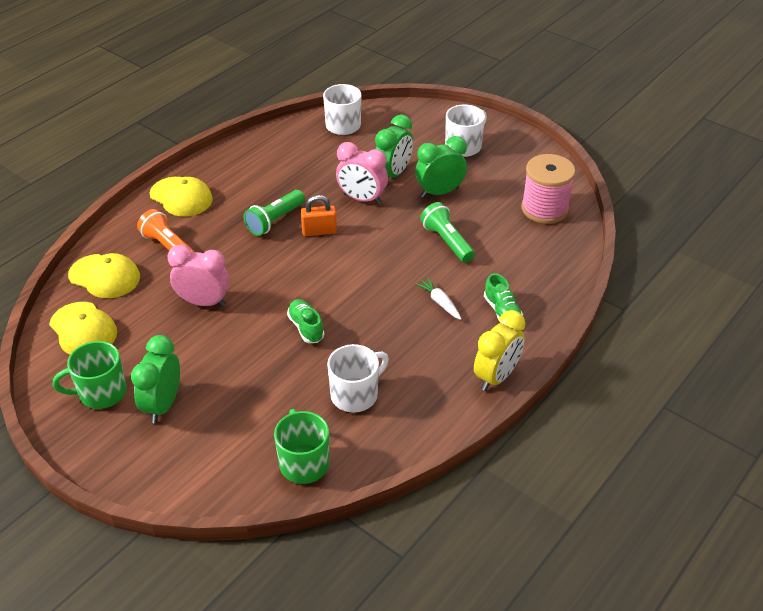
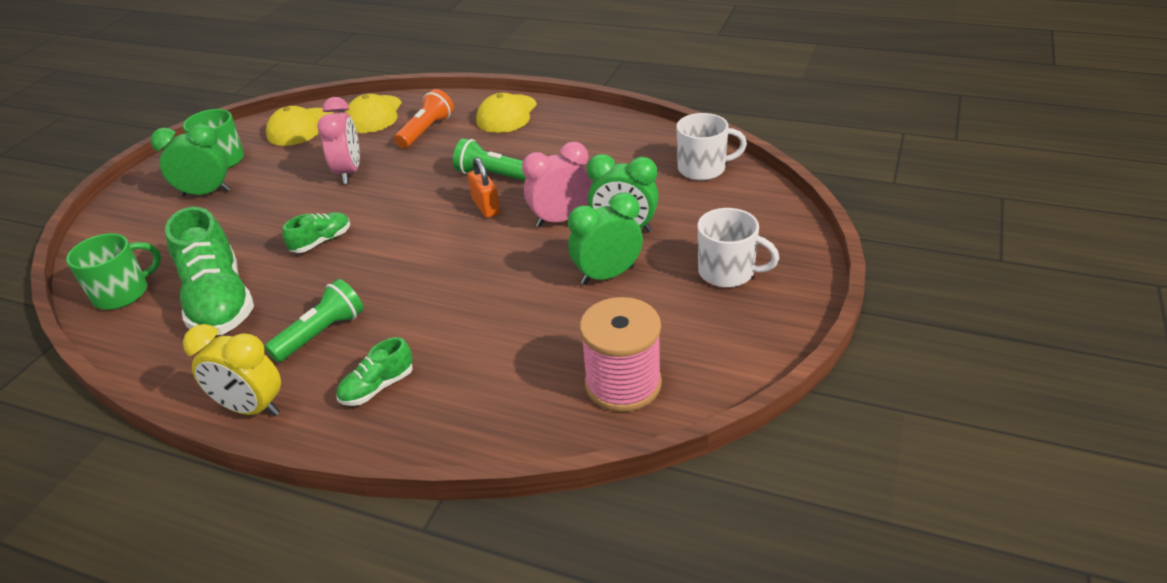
camera: 75 degrees right, 5 degrees down
white mug [327,344,389,413] -> green shoe [165,207,254,335]
pink clock [336,142,388,205] -> pink clock turned 60 degrees clockwise [522,142,592,227]
green clock [415,136,467,198] -> green clock turned 75 degrees counterclockwise [568,193,643,285]
white carrot [415,277,461,320] -> none
green flashlight [420,202,475,263] -> green flashlight moved to [265,279,364,363]

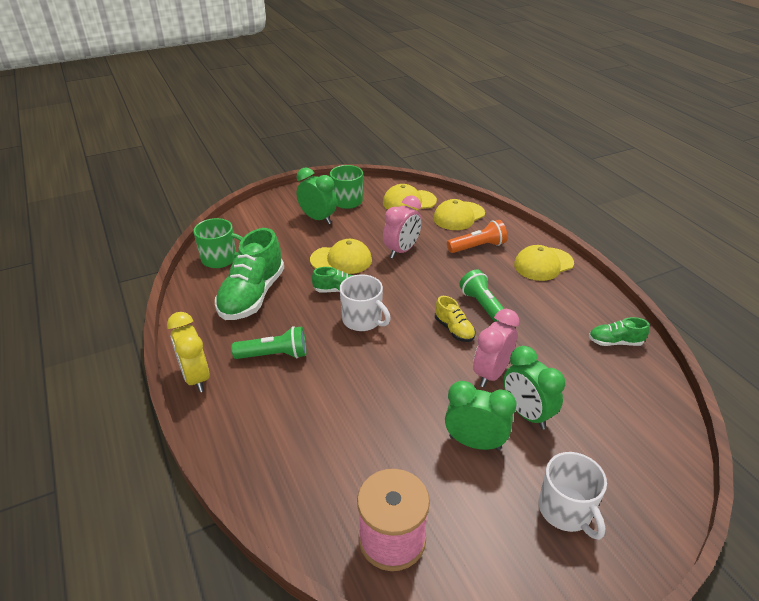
camera: 40 degrees right, 0 degrees up
green shoe [336,337,413,406] -> green shoe moved to [589,317,650,346]
orange padlock [468,157,500,218] -> yellow shoe [435,296,476,342]
pink clock [522,142,592,227] -> pink clock turned 75 degrees counterclockwise [473,309,519,387]
white mug [677,113,747,180] -> white mug moved to [340,274,391,331]
none -> yellow cap [310,239,372,274]

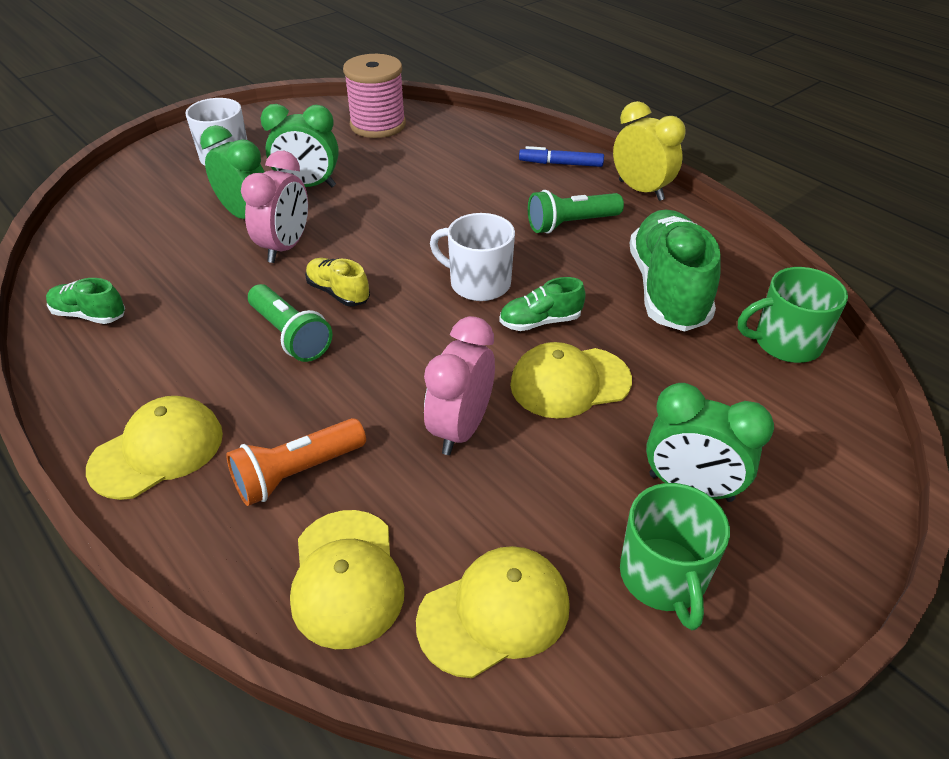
camera: 165 degrees right, 5 degrees up
yellow cap [433,199,485,230] -> yellow cap turned 135 degrees clockwise [290,510,404,649]
green shoe [589,317,650,346] -> green shoe turned 150 degrees counterclockwise [46,278,125,324]
none -> blue marker [519,146,604,167]

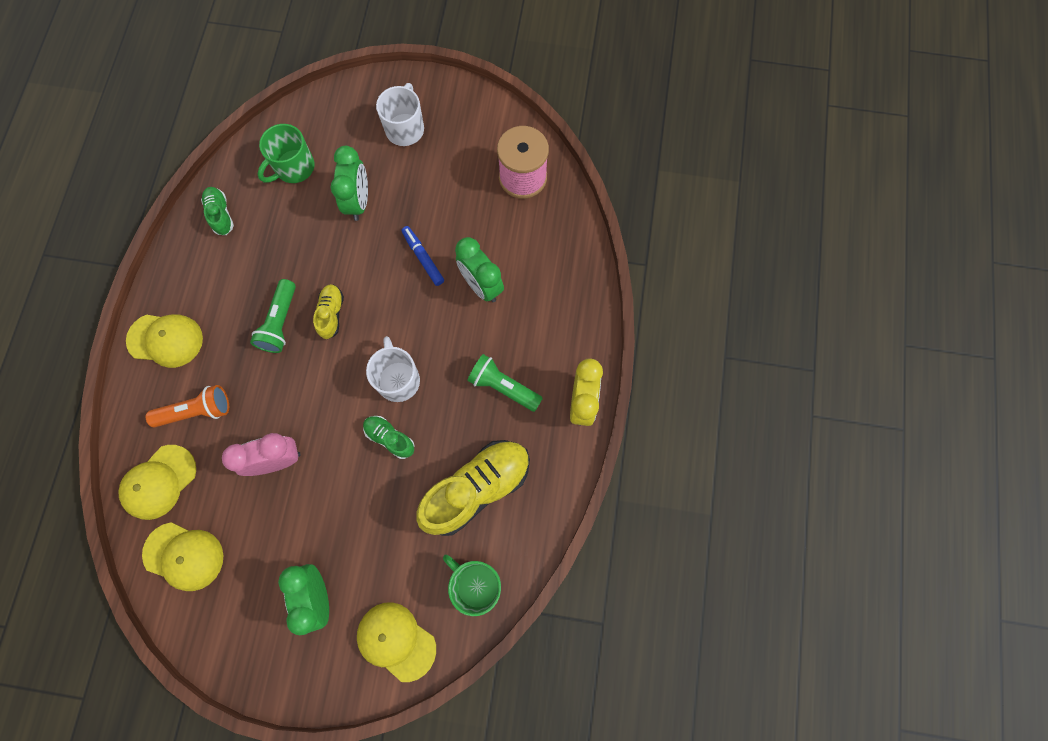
camera: 50 degrees right, 30 degrees up
orange flashlight [226,418,366,506] -> orange flashlight turned 150 degrees clockwise [146,385,229,427]
pink clock [241,151,308,263] -> none
green clock [261,104,339,187] -> green clock moved to [455,237,504,302]
yellow cap [510,342,632,419] -> yellow cap moved to [357,602,436,682]
blue marker [519,146,604,167] -> blue marker moved to [401,226,444,286]
green mug [620,483,730,630] -> green mug moved to [258,124,315,183]
green shoe [630,210,721,331] -> yellow shoe [416,440,530,536]

